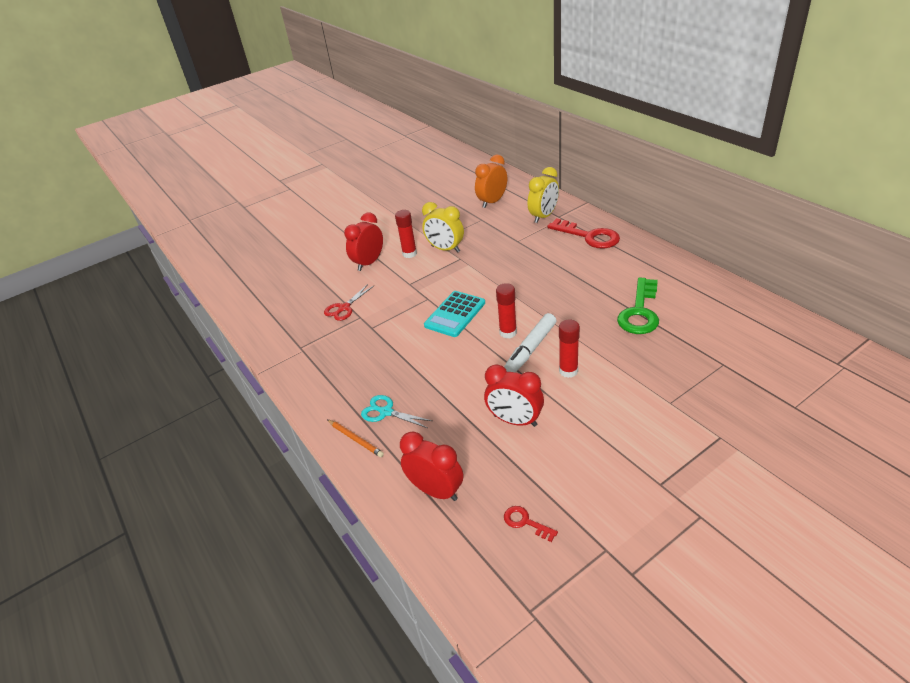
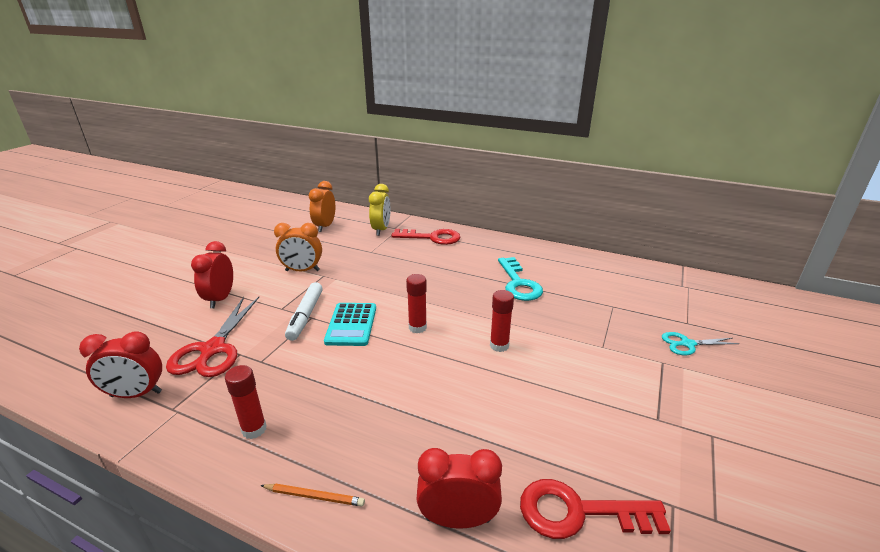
camera: 35 degrees left, 10 degrees down
red scissors [324,284,374,321] -> red scissors [166,297,259,377], size x1.80
turquoise scissors [361,395,432,428] -> turquoise scissors moved to [662,332,740,355]
red glue stick [395,210,417,258] -> red glue stick moved to [225,365,267,439]
yellow clock [422,202,464,253] -> orange clock [274,223,322,271]
red clock [484,364,544,427] -> red clock moved to [79,331,162,398]
white marker [504,313,556,373] -> white marker moved to [285,282,323,341]
red key [504,506,558,542] -> red key [520,479,671,539], size x2.10
green key [617,277,659,334] -> turquoise key [498,257,543,301]

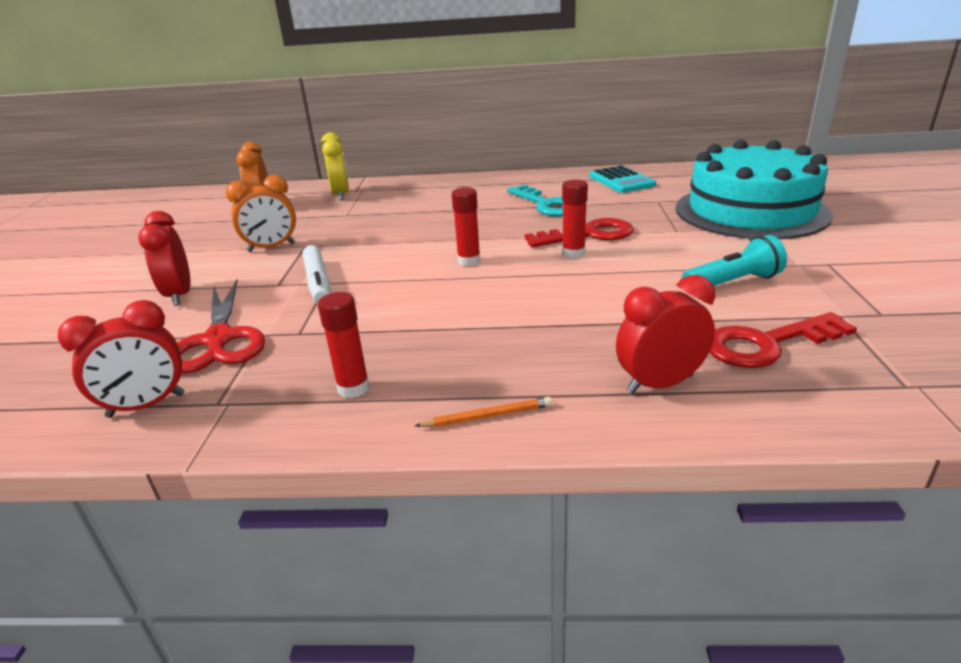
camera: 20 degrees left, 0 degrees up
turquoise calculator [324,303,376,346] -> turquoise calculator moved to [589,166,656,193]
red key [391,229,460,245] -> red key moved to [525,218,633,247]
turquoise scissors [662,332,740,355] -> turquoise cake [676,140,833,239]
none -> turquoise flashlight [682,235,787,286]

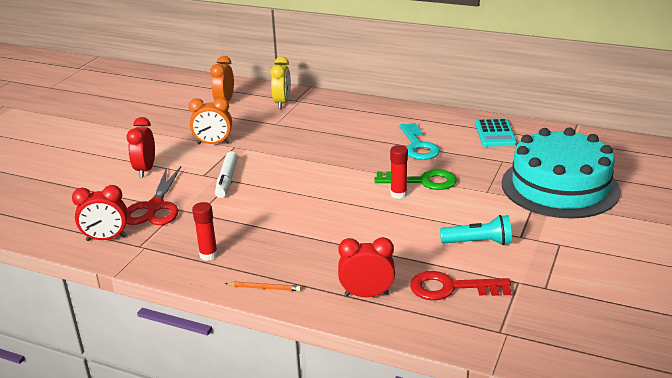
camera: 20 degrees right, 0 degrees up
red glue stick [452,187,480,266] -> none
red key [525,218,633,247] -> green key [374,169,457,190]

